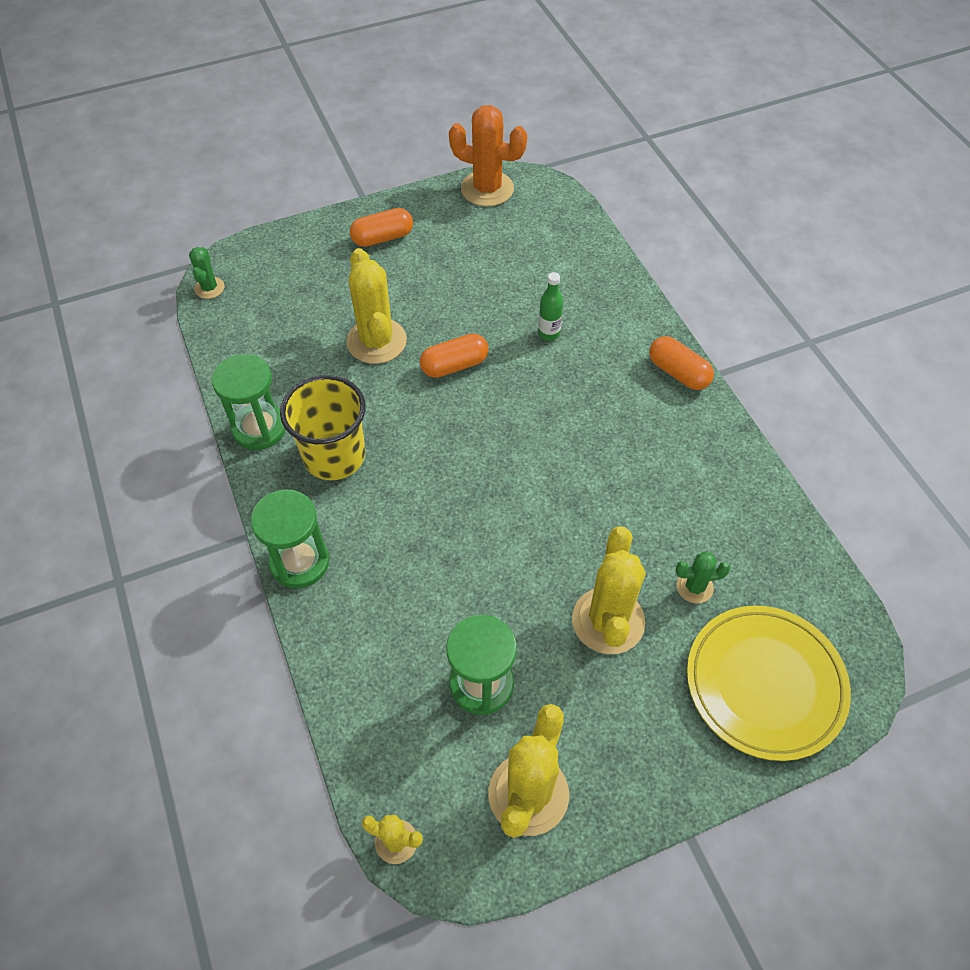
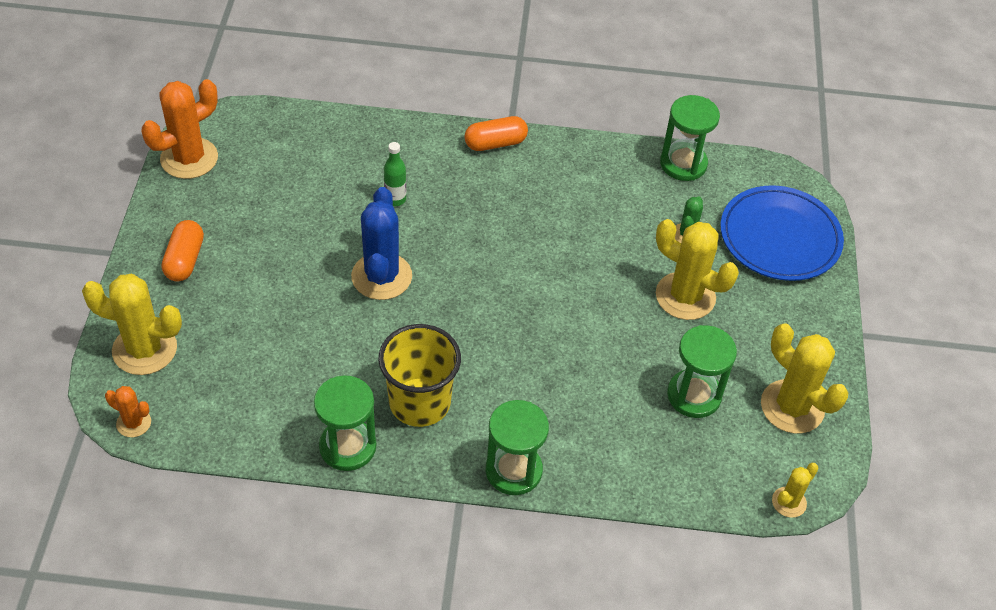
camera: 65 degrees left, 5 degrees down
green cactus [189,247,224,299] -> orange cactus [105,386,151,437]
yellow cactus [346,248,407,364] -> yellow cactus moved to [82,274,182,375]
orange capsule [420,334,489,378] -> blue cactus [351,187,412,300]
yellow plate [687,605,851,761] -> blue plate [720,185,844,281]
none -> green hourglass [660,95,720,181]

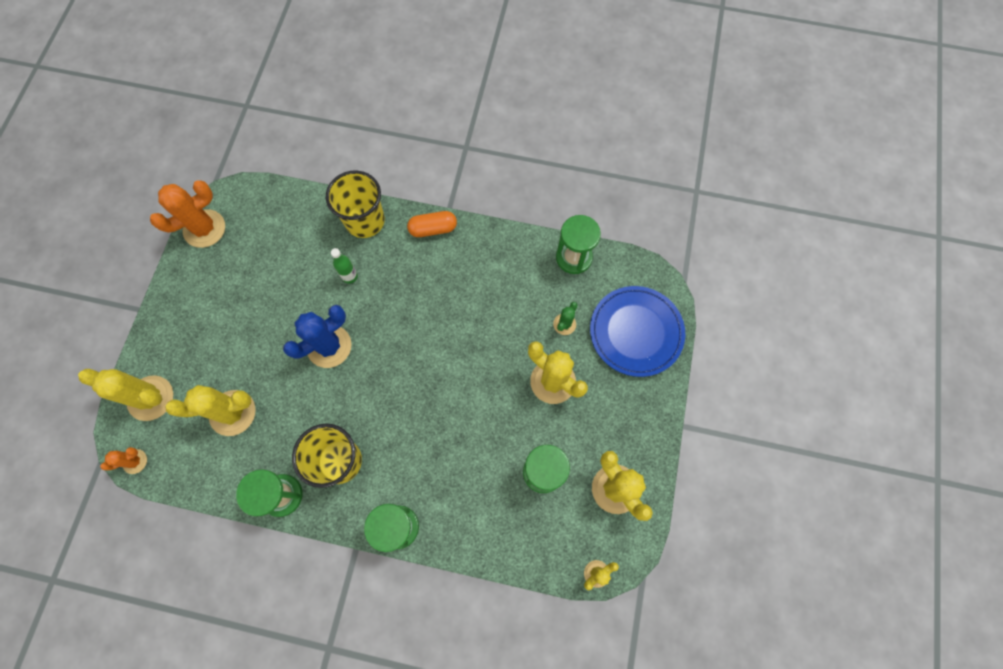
camera: 10 degrees right, 20 degrees up
orange cactus [105,386,151,437] -> orange cactus turned 60 degrees counterclockwise [100,447,147,474]
orange capsule [162,220,204,281] -> none
blue cactus [351,187,412,300] -> blue cactus turned 45 degrees clockwise [283,305,352,368]
none -> yellow cactus [166,385,256,436]
none -> yellow cup [326,170,385,238]

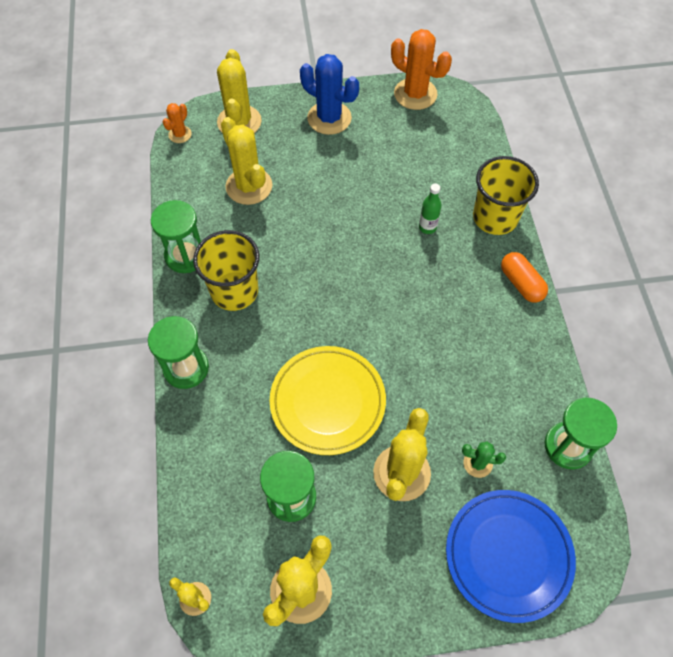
camera: 70 degrees right, 10 degrees down
orange cactus [100,447,147,474] -> orange cactus turned 75 degrees clockwise [163,103,192,143]
blue cactus [283,305,352,368] -> blue cactus moved to [300,54,359,135]
none -> yellow plate [270,346,386,455]

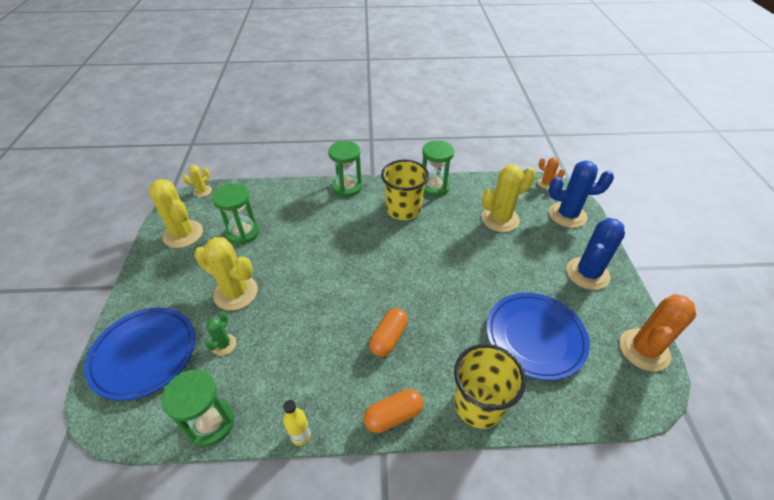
camera: 95 degrees right, 15 degrees down
yellow cactus [217,49,262,133] -> blue cactus [549,160,614,228]
yellow plate [270,346,386,455] -> none
green bottle [419,184,442,234] -> none
none -> yellow bottle [283,400,311,446]
none -> orange capsule [369,308,408,357]
none -> blue plate [486,293,590,380]

